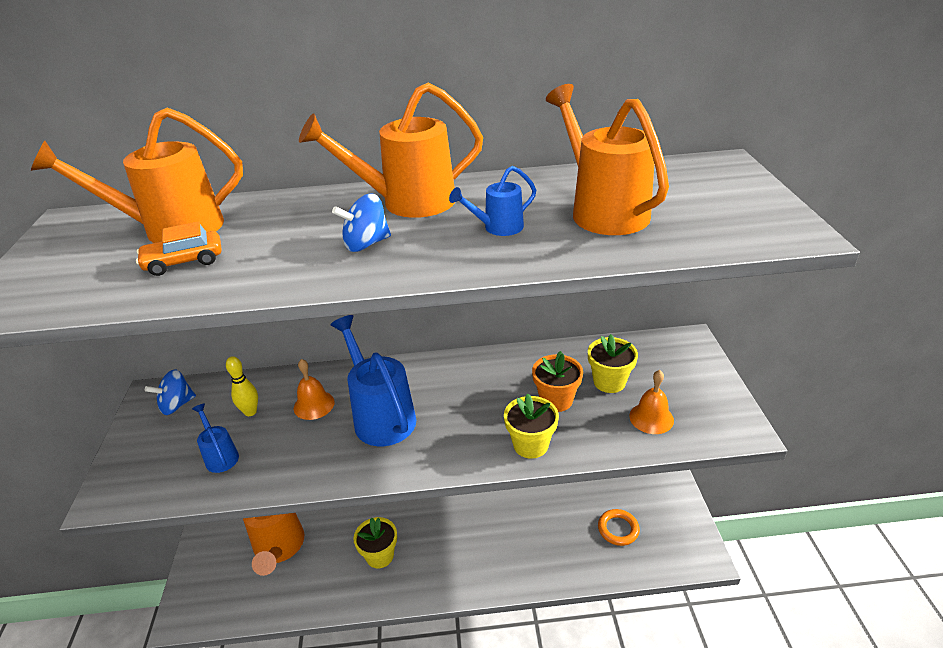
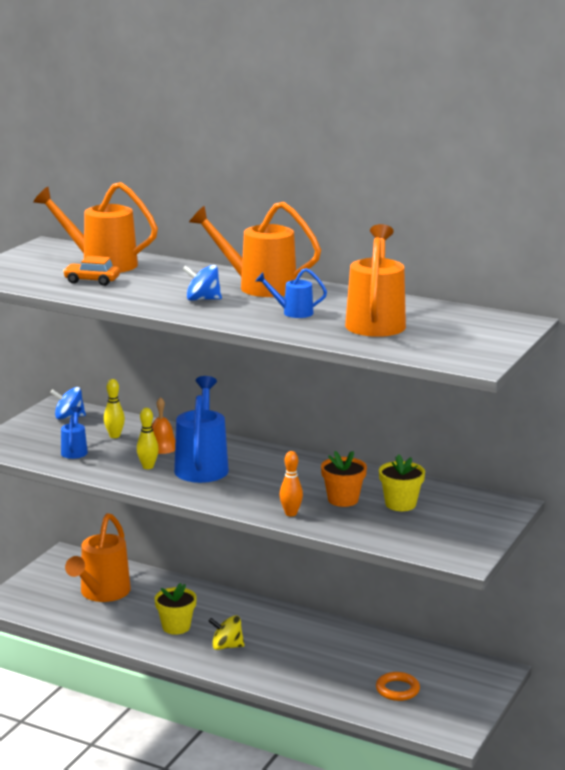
camera: 30 degrees right, 15 degrees down
yellow flower pot [504,394,559,459] -> orange bowling pin [279,451,303,516]
orange bell [629,370,674,434] -> none
none -> yellow bowling pin [137,408,159,469]
none -> yellow spinning top [208,615,244,650]

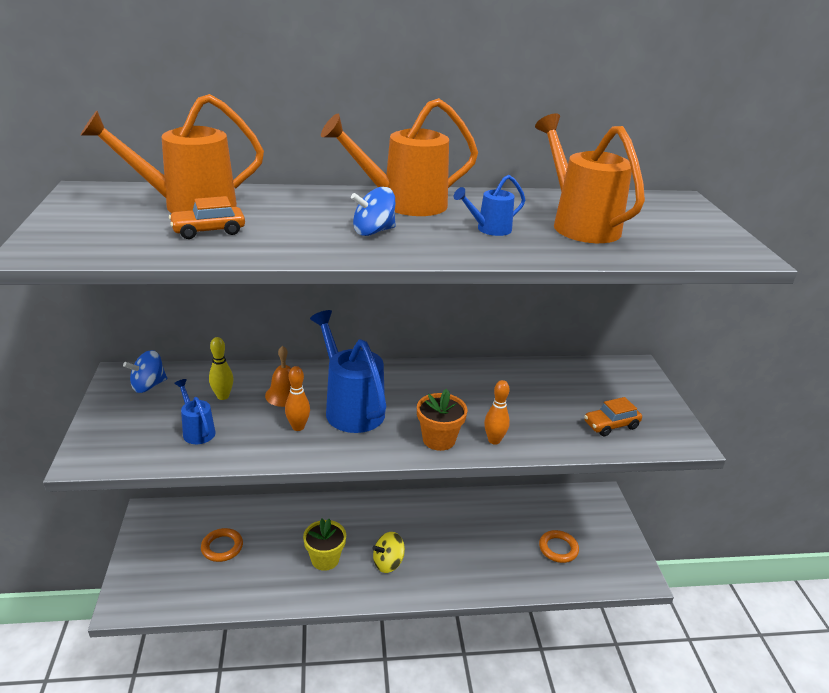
camera: 35 degrees left, 10 degrees up
orange watering can [65,513,131,602] -> orange ring [201,528,243,562]
yellow bowling pin [137,408,159,469] -> orange bowling pin [285,366,310,431]
orange flower pot [321,451,367,507] -> orange flower pot moved to [417,389,467,451]
yellow flower pot [379,454,425,511] -> none
none -> orange car [584,397,642,437]

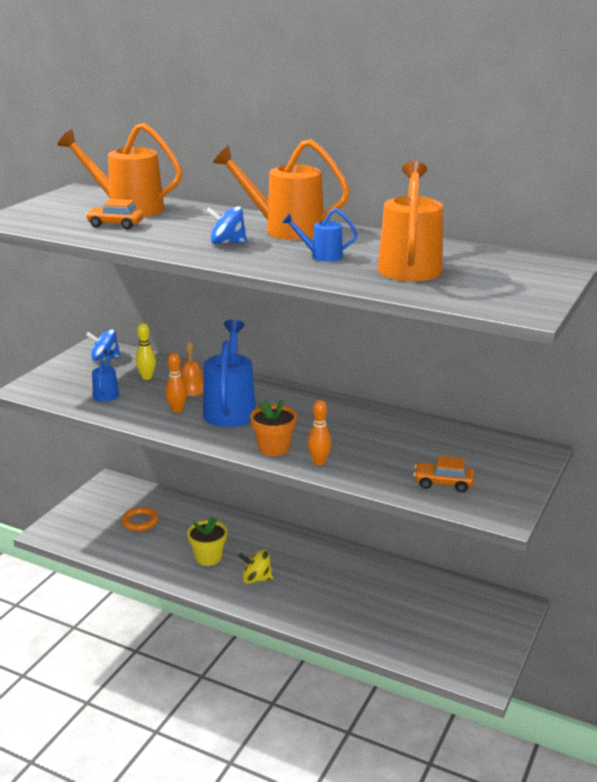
camera: 35 degrees right, 5 degrees down
orange ring [539,530,579,563] -> none

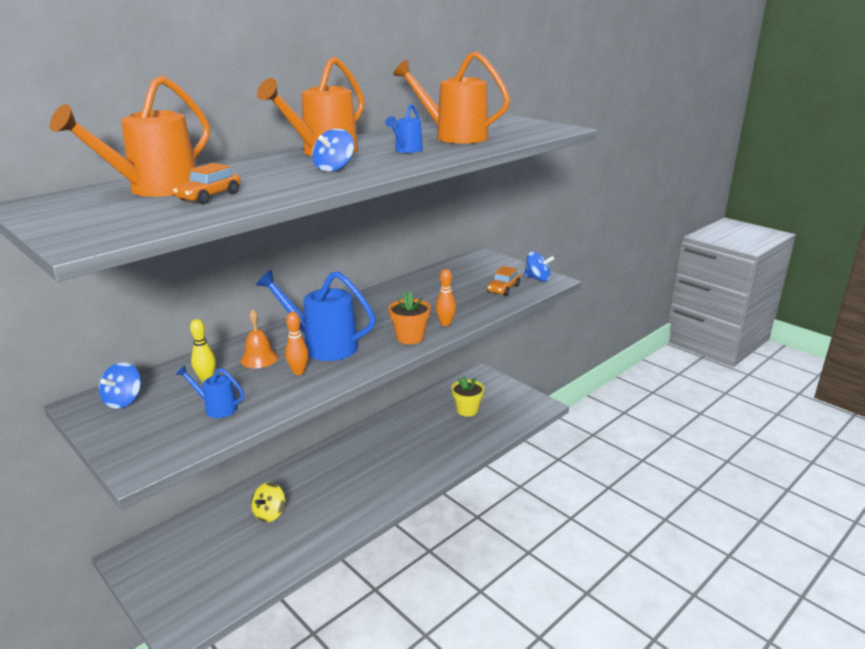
camera: 70 degrees left, 0 degrees up
orange ring [121,507,159,531] -> none
yellow flower pot [187,517,227,566] -> yellow flower pot moved to [451,376,484,417]
yellow spinning top [238,550,273,584] -> yellow spinning top moved to [251,482,285,522]
none -> blue spinning top [524,251,554,282]

